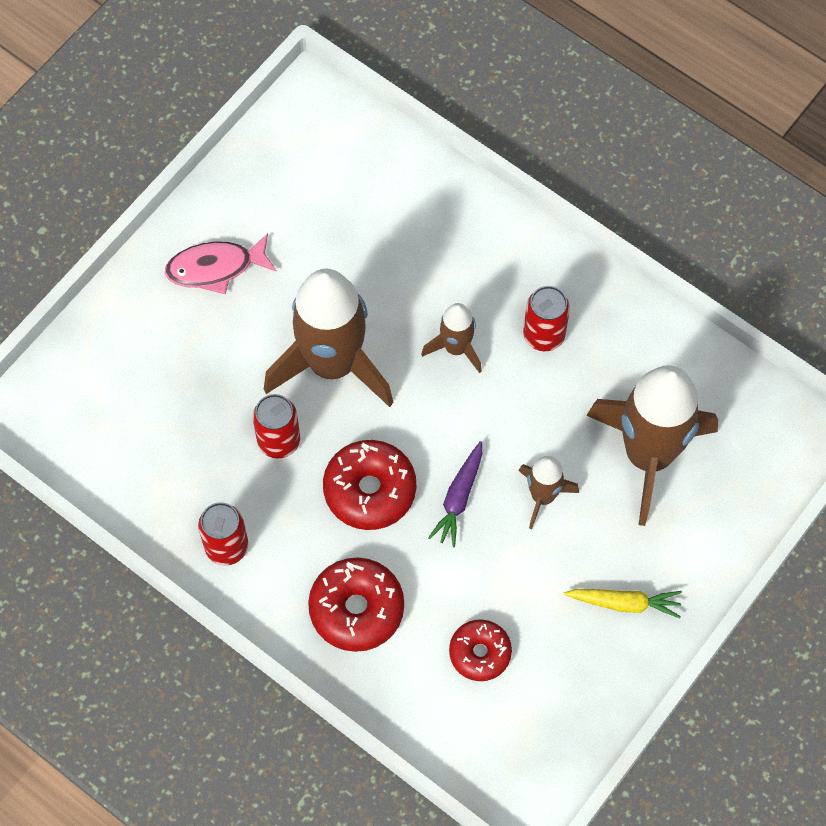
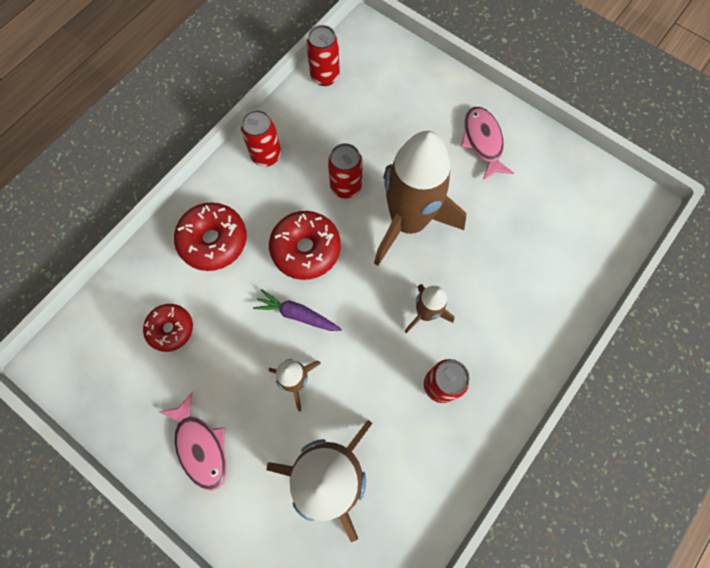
camera: 90 degrees right, 5 degrees up
yellow carrot [563,589,682,618] -> pink fish [159,392,227,491]
none -> red can [306,25,340,86]

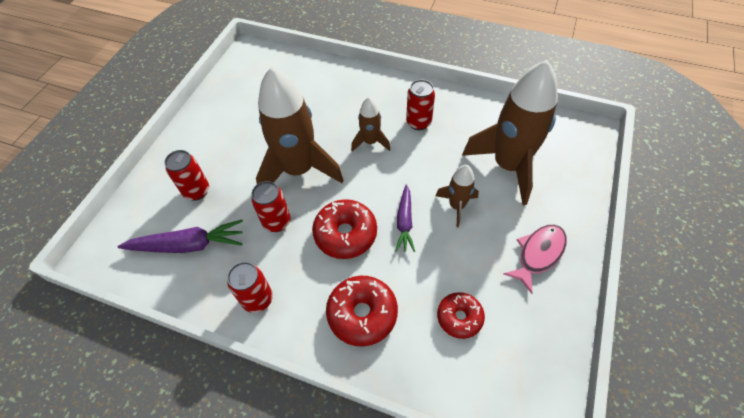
camera: 105 degrees left, 15 degrees down
red can [306,25,340,86] -> red can moved to [165,150,209,201]
pink fish [461,107,514,180] -> none
none -> purple carrot [118,220,243,253]

